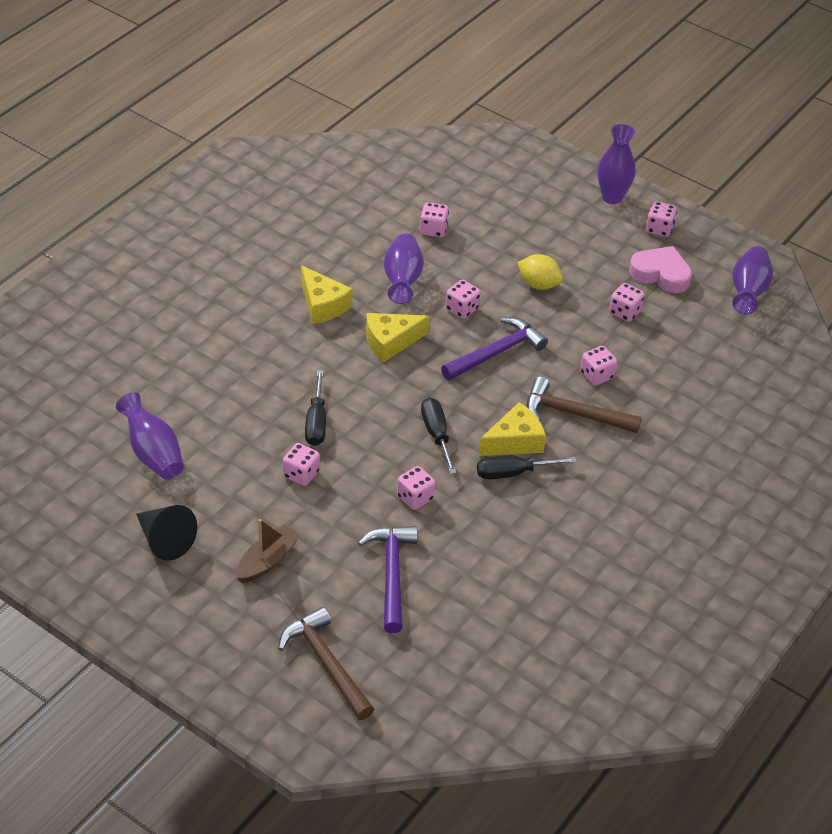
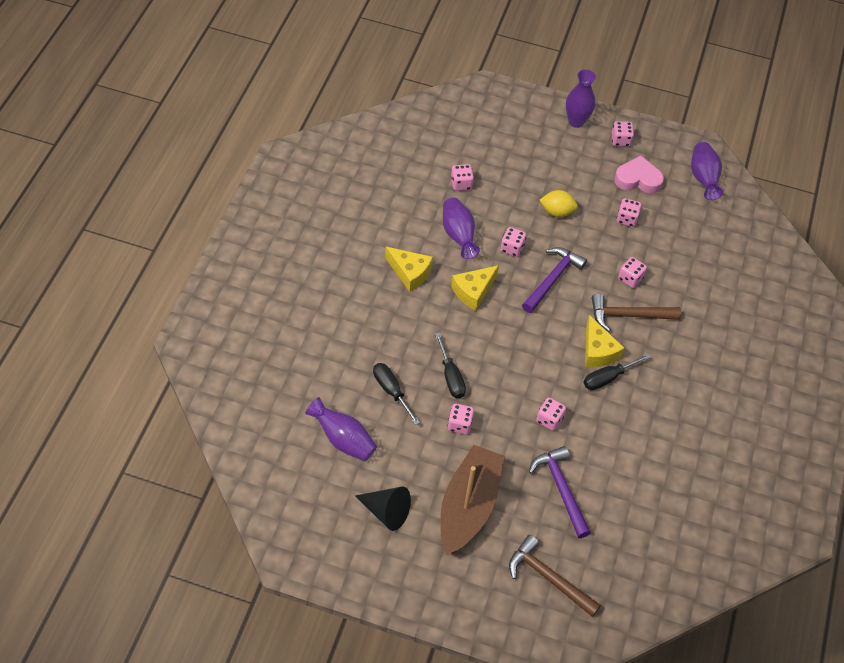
camera: 20 degrees left, 10 degrees up
brown boat [236,519,300,583] -> brown boat [440,445,504,555], size x1.92
black screwdriver [421,397,457,474] -> black screwdriver moved to [373,363,420,425]
yellow cheese [478,402,546,456] -> yellow cheese turned 120 degrees clockwise [585,315,624,367]

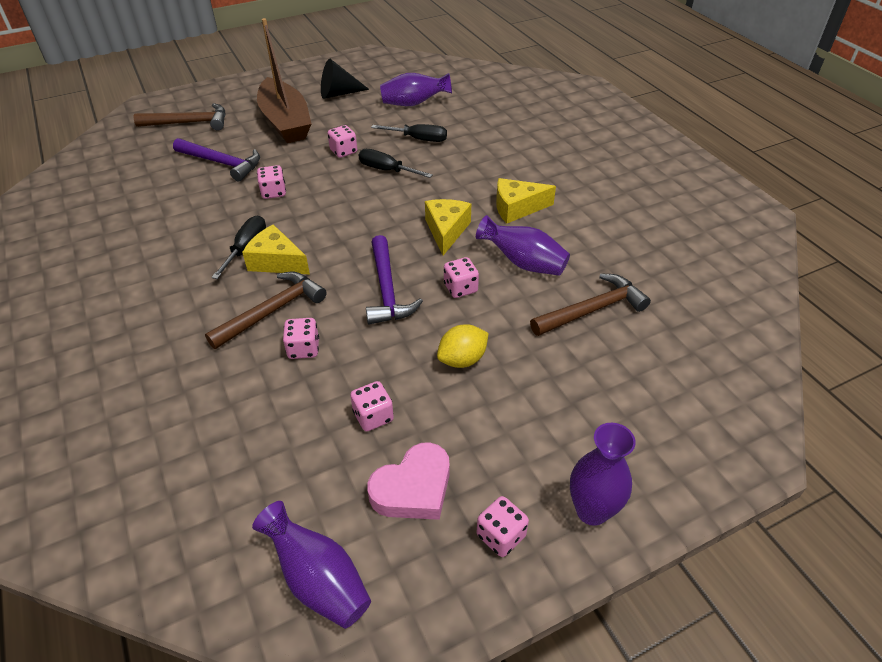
camera: 140 degrees right, 10 degrees down
pink dice [451,164,474,191] -> brown hammer [530,273,651,336]

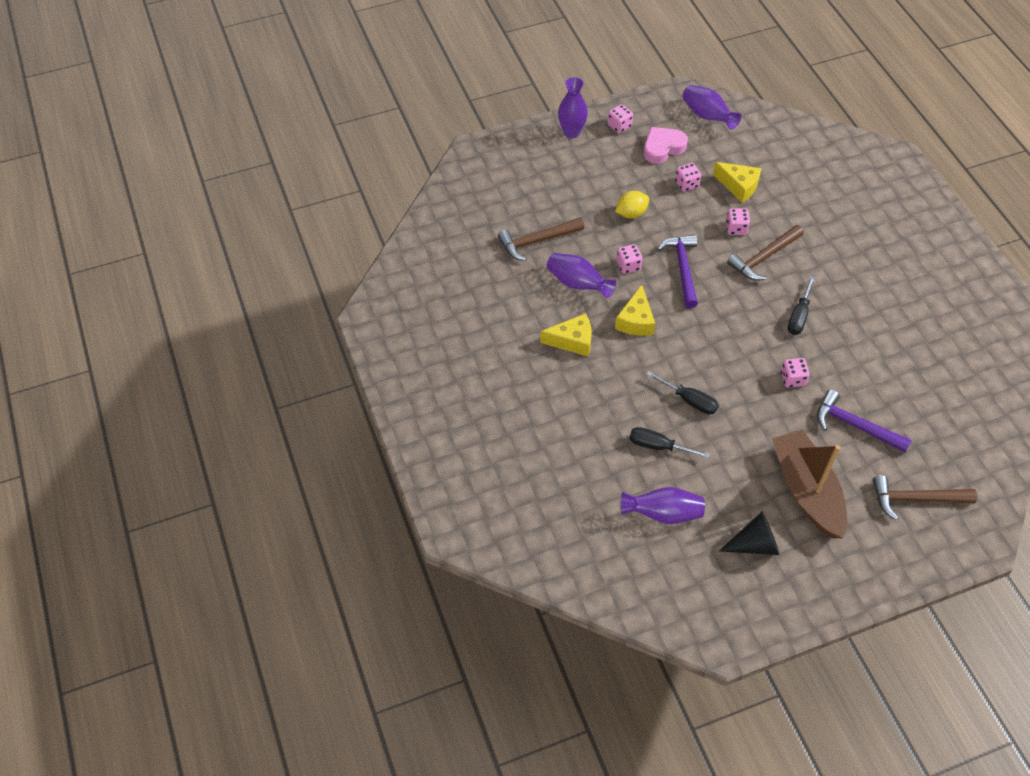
camera: 175 degrees left, 10 degrees up
yellow cheese [242,224,310,275] -> yellow cheese moved to [713,162,761,203]
pink dice [328,125,357,158] -> none

